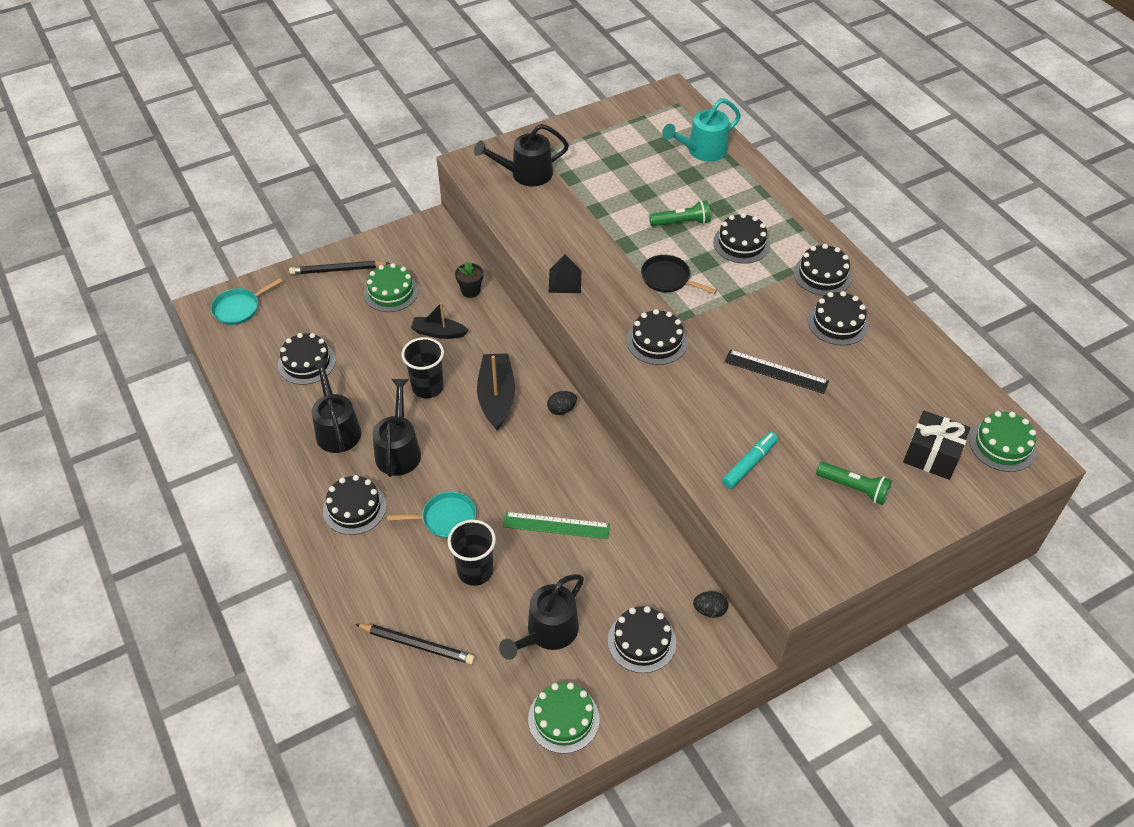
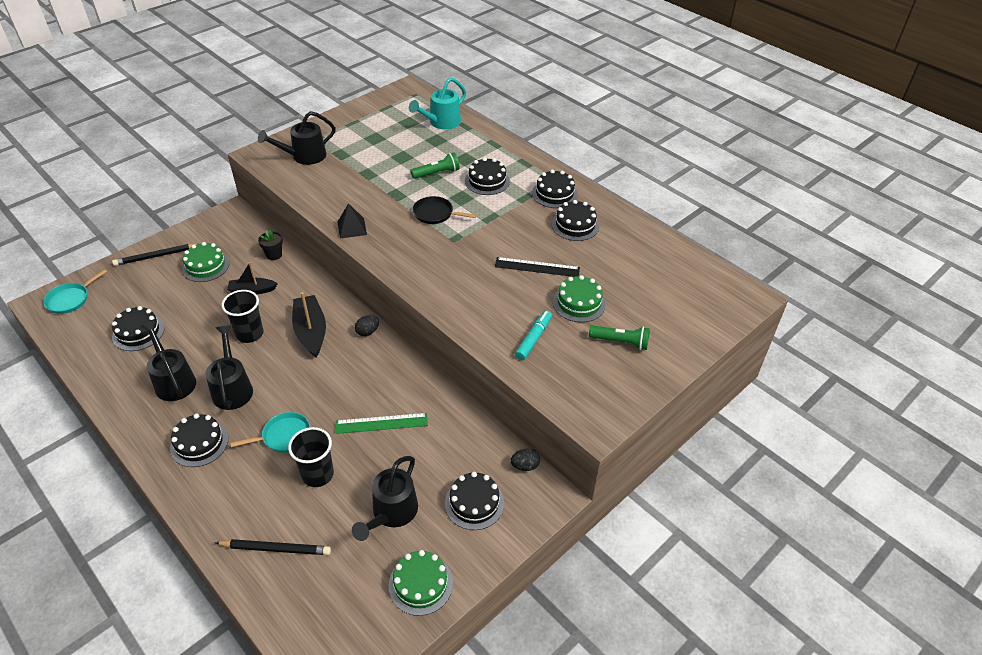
camera: 15 degrees left, 5 degrees down
black cake [627,309,688,365] -> none
black gift [903,411,970,480] -> none
green cake [969,411,1037,472] -> green cake moved to [553,275,606,322]

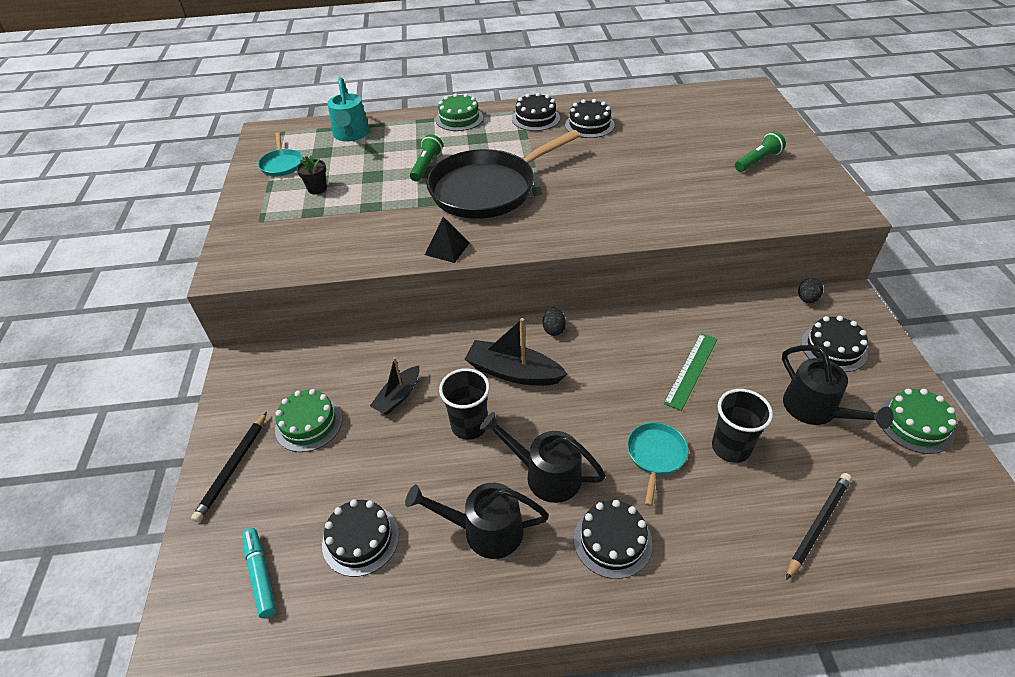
camera: 50 degrees left, 0 degrees up
turquoise pan [43,269,107,314] -> turquoise pan moved to [258,133,303,176]
black watering can [258,111,336,165] -> none
black flower pot [258,230,283,260] -> black flower pot moved to [296,156,327,194]
black pan [413,196,477,224] -> black pan [426,130,580,219], size x2.25
black cake [465,157,510,195] -> none
black ruler [495,257,580,277] -> none
turquoise marker [515,310,552,360] -> turquoise marker moved to [242,528,276,618]
green cake [553,275,606,322] -> green cake moved to [435,93,483,131]

